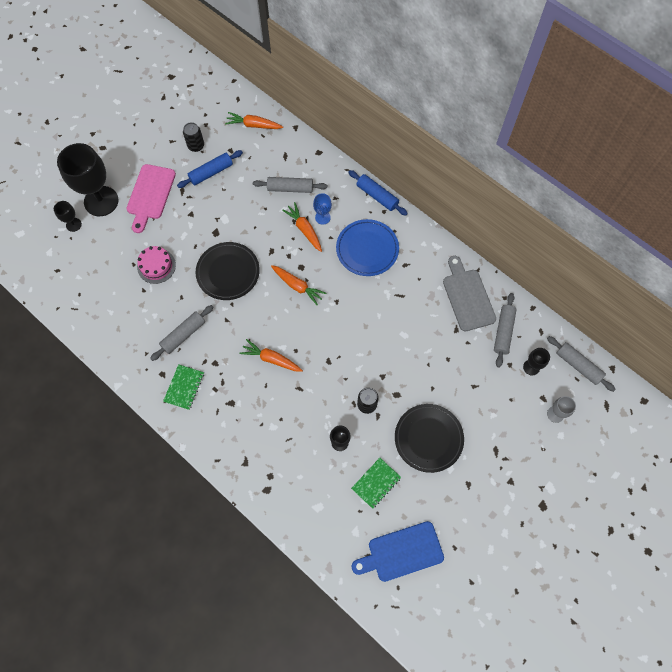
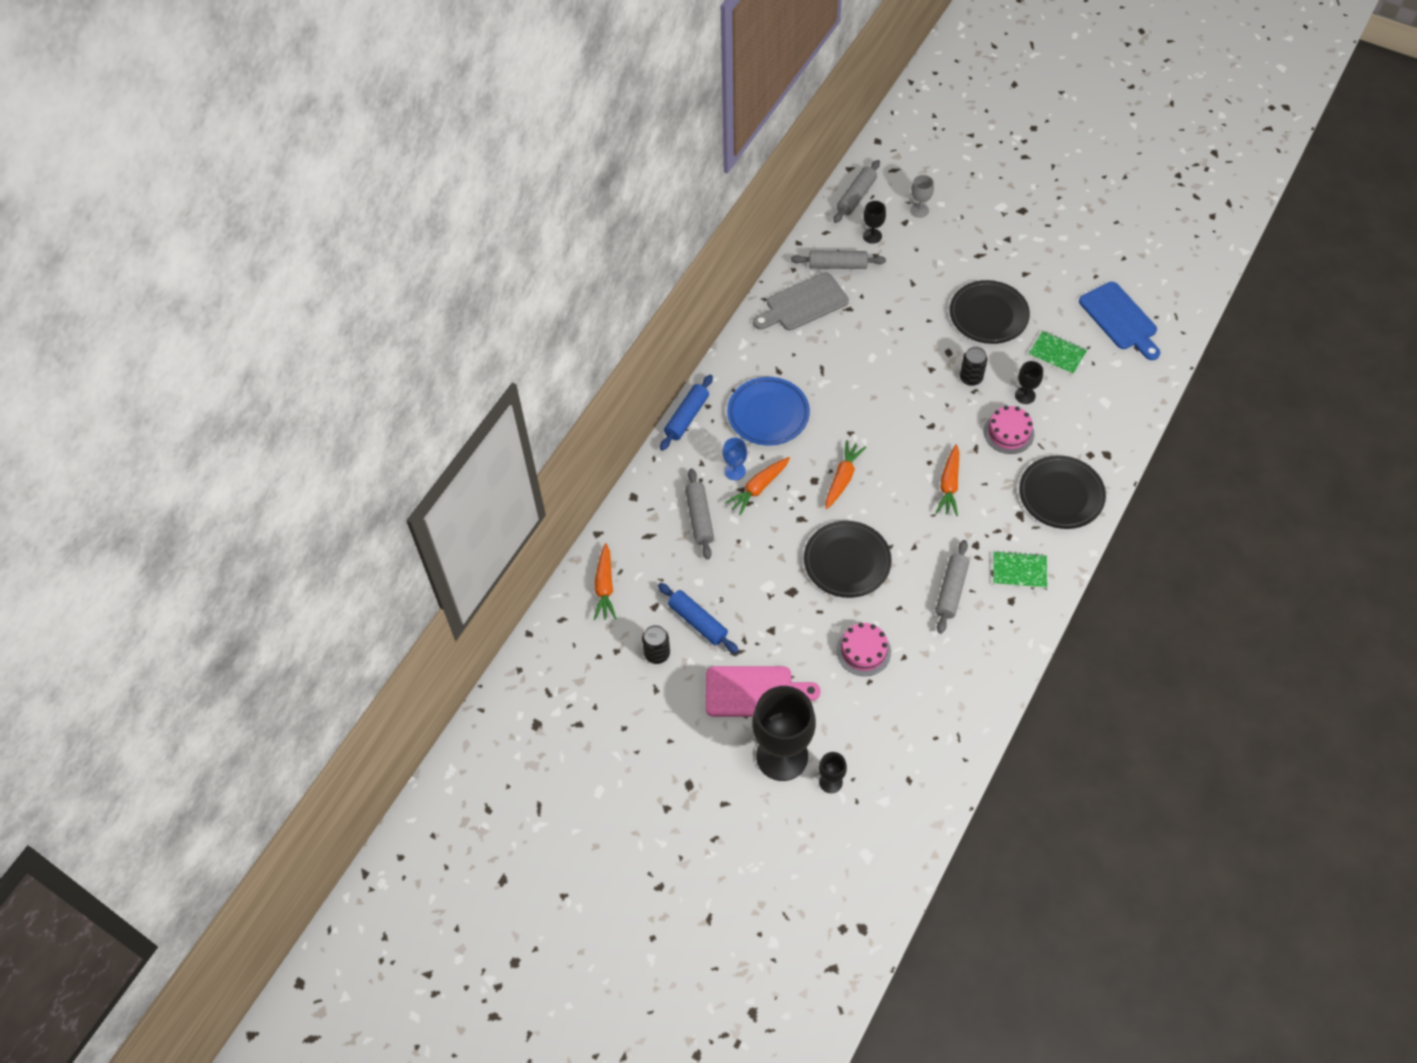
camera: 100 degrees left, 10 degrees down
grey rolling pin [150,305,214,361] -> grey rolling pin turned 75 degrees clockwise [935,540,969,634]
none -> pink cake [984,406,1034,454]
none -> black plate [1019,455,1106,529]

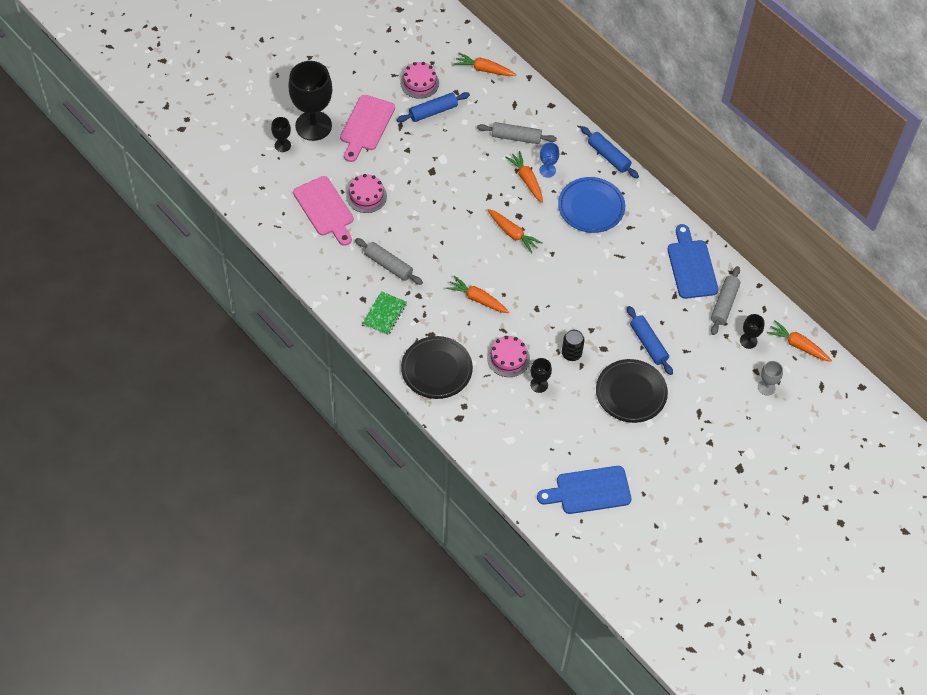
camera: 105 degrees right, 0 degrees up
black can [642,625,670,664] -> pink cake [400,62,439,99]
grey cutting board [753,272,849,331] -> blue cutting board [668,224,718,299]
black plate [804,521,892,598] -> none
grey rolling pin [833,160,880,223] -> orange carrot [767,320,832,362]
green notebook [1029,331,1087,375] -> none
none -> pink cutting board [293,176,353,246]
none -> blue rolling pin [627,306,673,375]

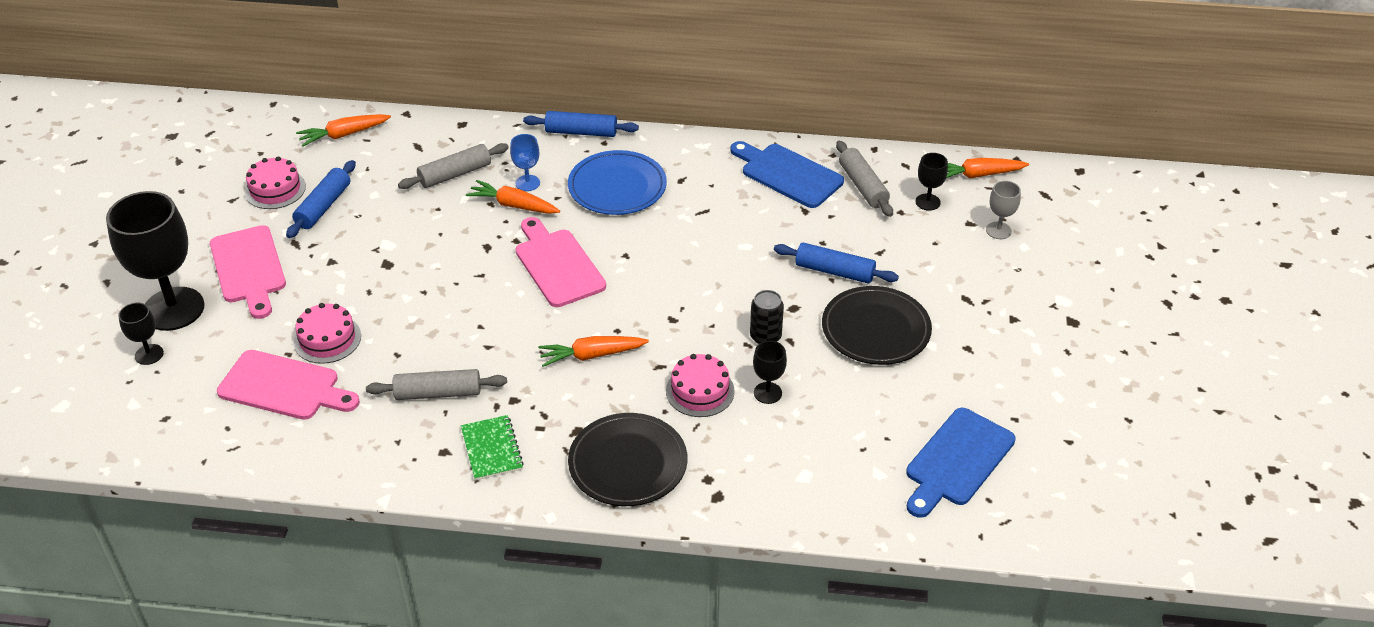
camera: 40 degrees left, 15 degrees down
orange carrot [488,209,543,254] -> pink cutting board [516,217,606,307]

